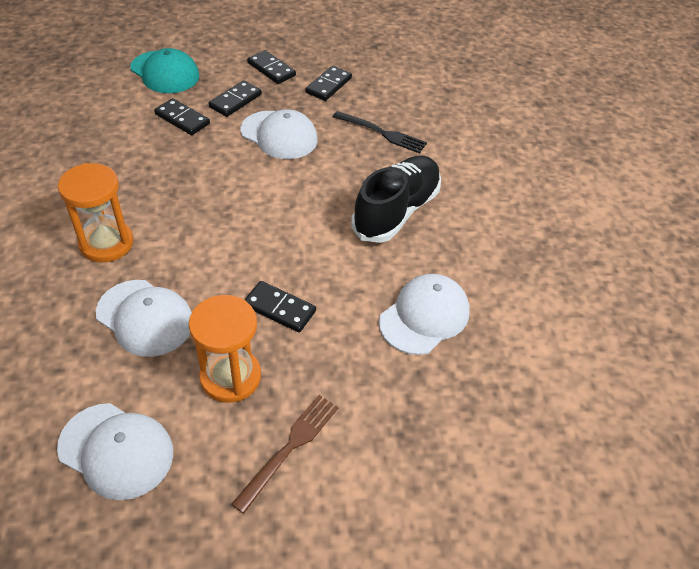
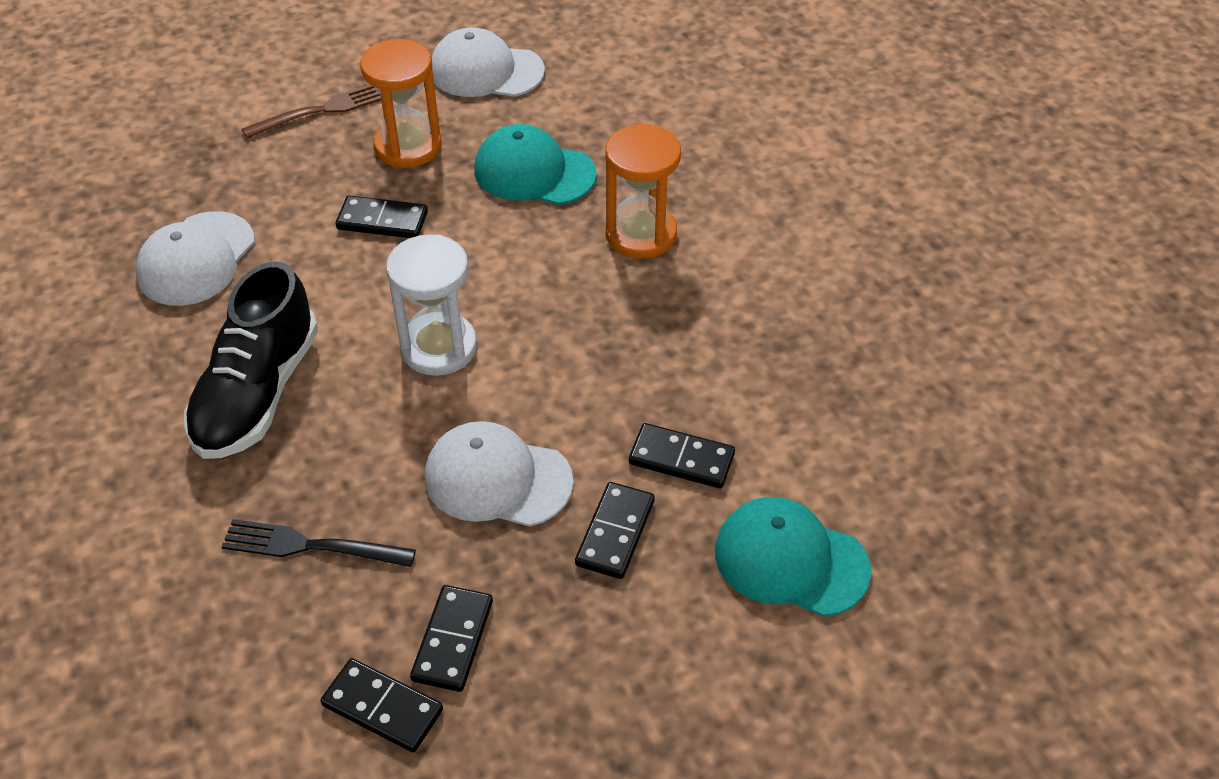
camera: 165 degrees right, 0 degrees up
white cap [96,280,192,357] -> turquoise cap [474,124,597,205]
brown fork [232,395,339,514] -> brown fork turned 135 degrees counterclockwise [242,85,381,138]
black domino [247,50,296,84] -> black domino moved to [321,658,443,752]
none -> white hourglass [386,234,477,376]

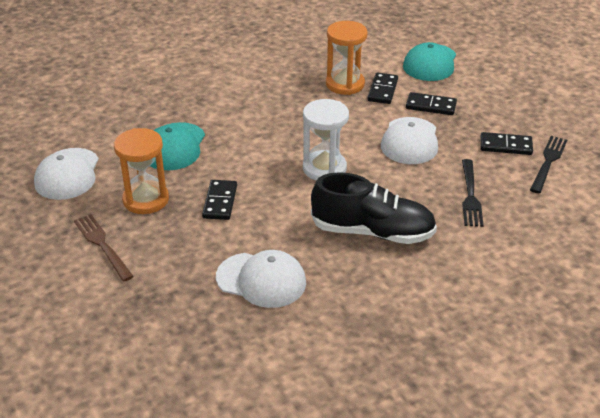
camera: 95 degrees left, 10 degrees down
black domino [321,658,443,752] -> black fork [530,136,567,193]
orange hourglass [605,124,681,259] -> orange hourglass moved to [326,21,368,95]

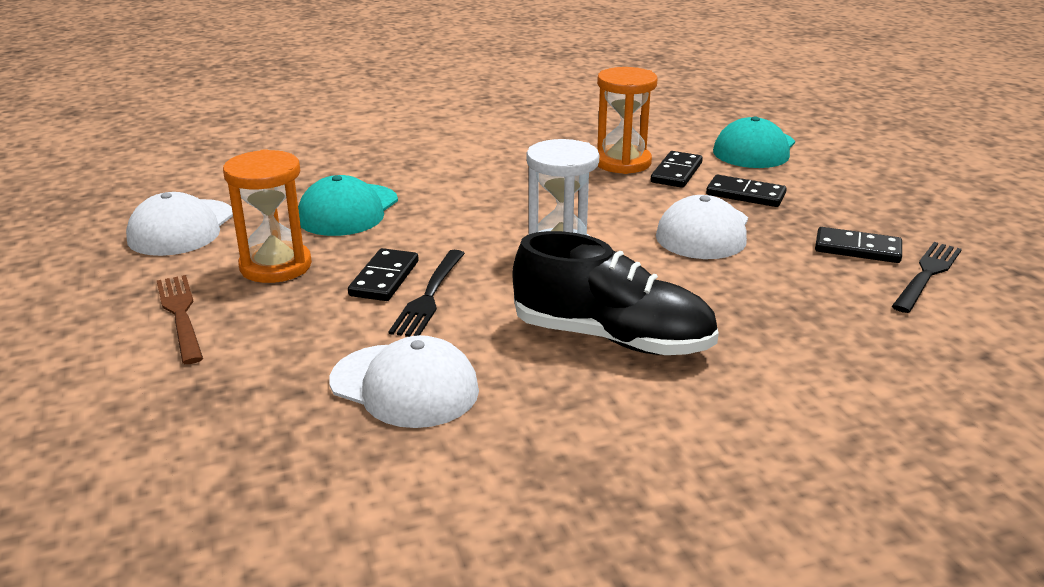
camera: 10 degrees right, 10 degrees down
black fork [462,159,484,227] -> black fork moved to [388,250,465,337]

